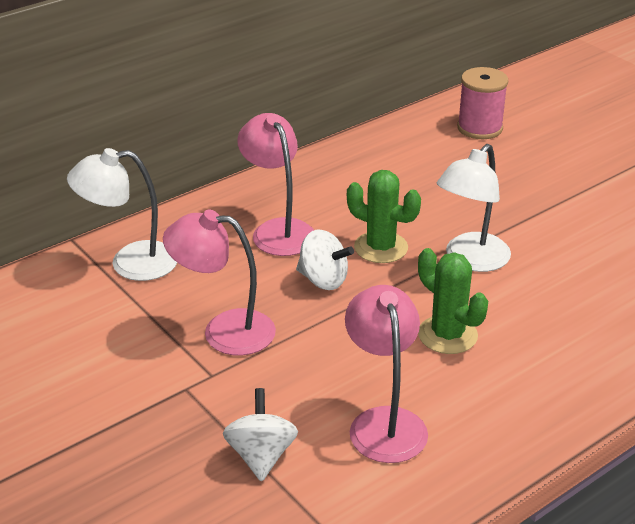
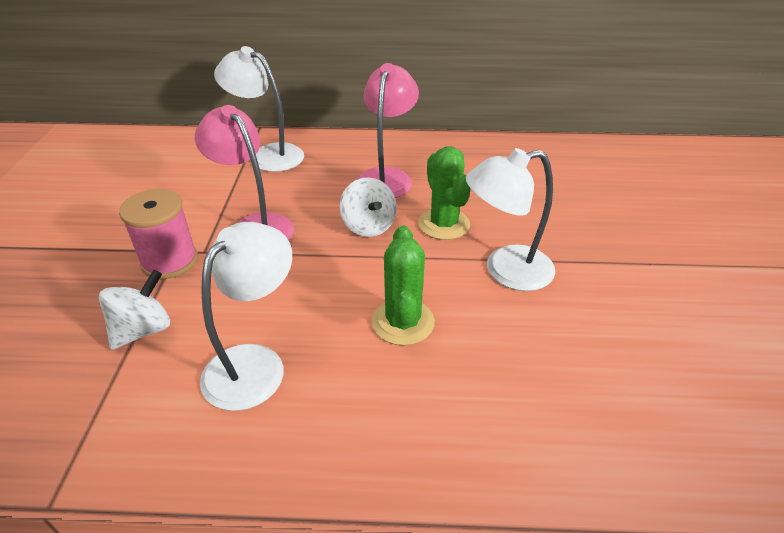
camera: 40 degrees right, 5 degrees up
pink lamp [345,285,428,463] -> white lamp [200,222,292,411]
pink spool [457,67,508,139] -> pink spool moved to [119,189,198,279]

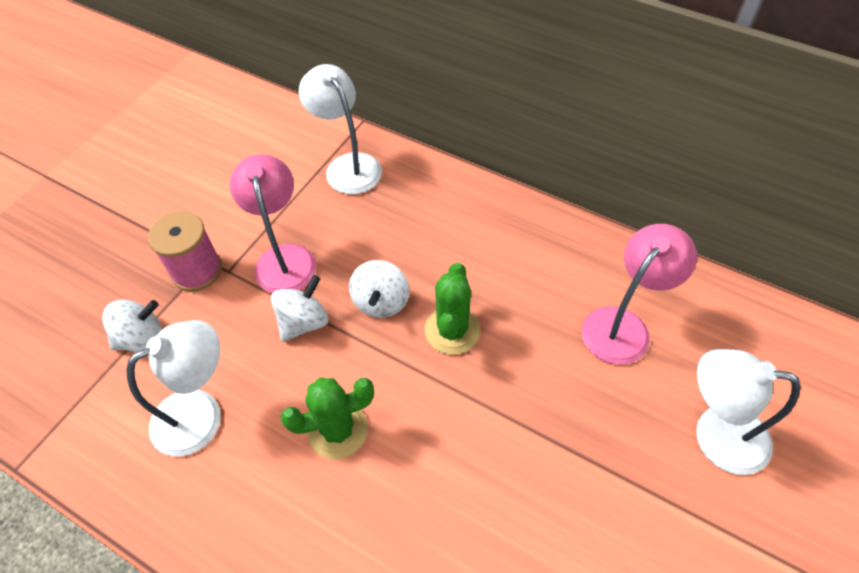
camera: 30 degrees right, 15 degrees up
pink lamp [357,63,419,198] -> pink lamp moved to [582,224,697,365]
green cactus [372,226,435,346] -> green cactus turned 45 degrees clockwise [281,378,374,459]
white lamp [466,148,555,291] -> white lamp moved to [696,349,801,475]
none -> white spinning top [271,275,328,342]

